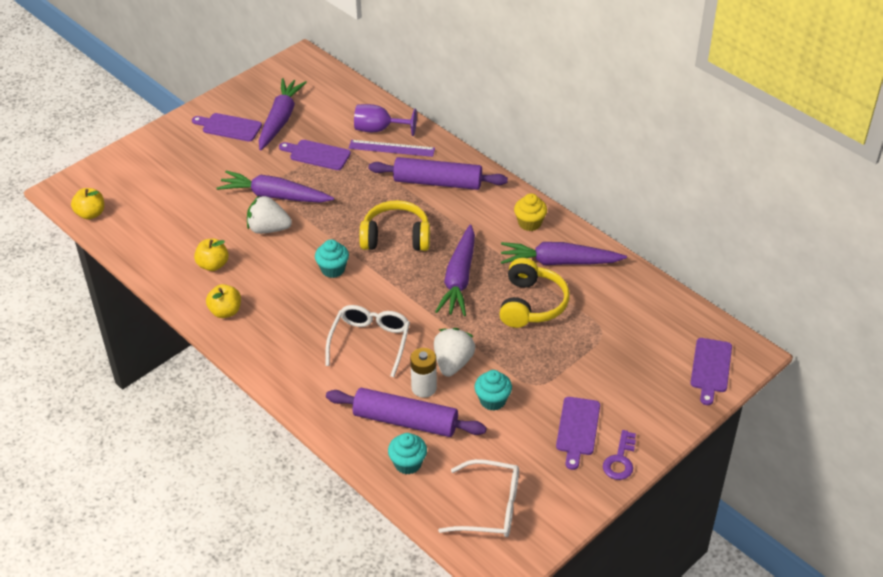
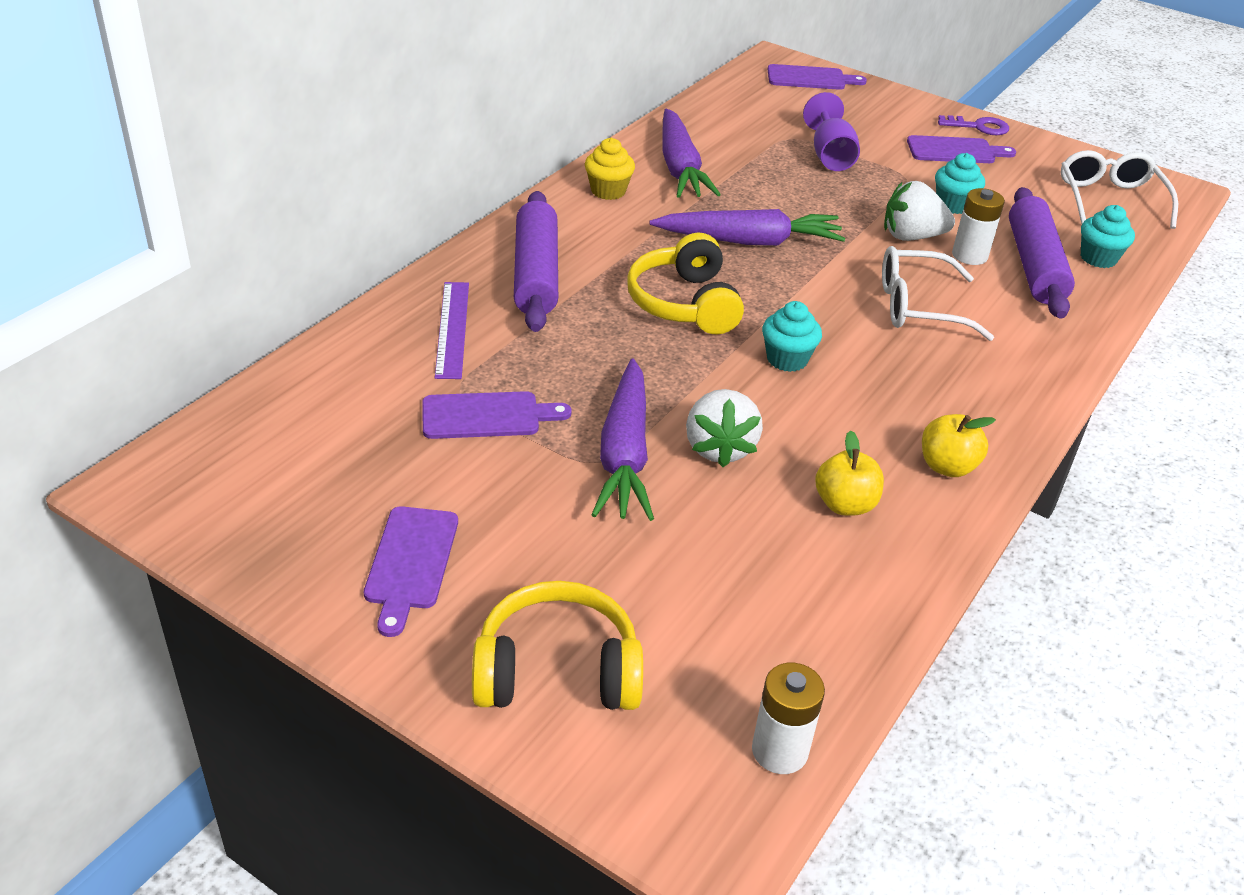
camera: 105 degrees left, 5 degrees down
yellow apple [71,188,104,220] -> white battery [752,663,825,774]
purple carrot [259,78,307,150] -> none
purple cutting board [279,140,351,170] -> purple cutting board turned 105 degrees counterclockwise [422,391,572,439]
purple goblet [354,104,417,136] -> purple goblet moved to [803,92,860,171]
yellow headphones [499,258,570,328] -> yellow headphones moved to [472,581,643,710]

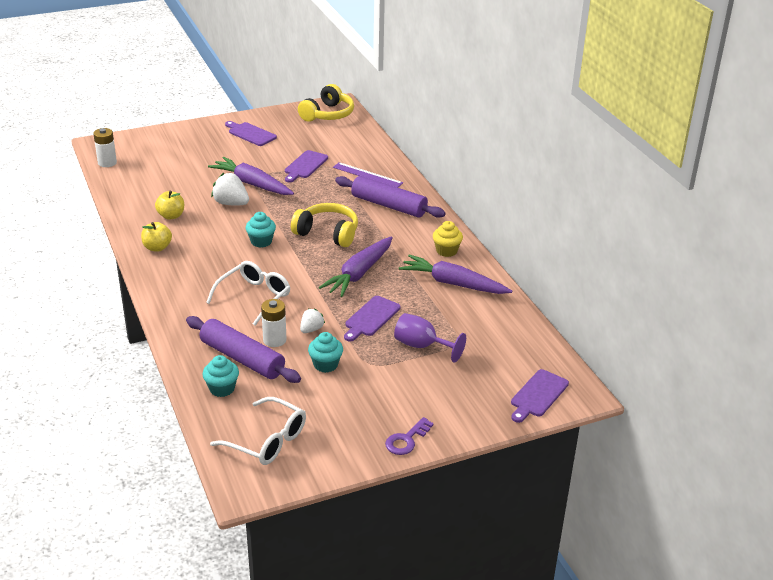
camera: 125 degrees right, 5 degrees down
yellow headphones [472,581,643,710] -> yellow headphones moved to [298,84,354,122]
white strawberry [884,181,955,241] -> white strawberry [300,309,325,333], size x0.60
purple cutting board [907,135,1016,163] -> purple cutting board moved to [344,296,401,341]

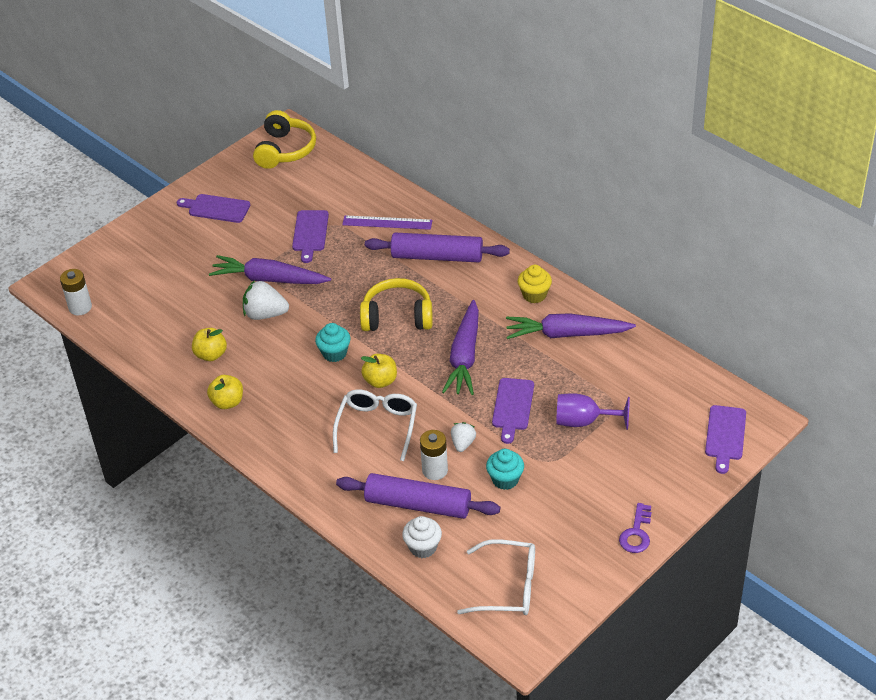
camera: 20 degrees left, 10 degrees up
turquoise cupcake [202,355,239,397] -> white cupcake [402,516,442,558]
none -> yellow apple [361,354,397,388]

